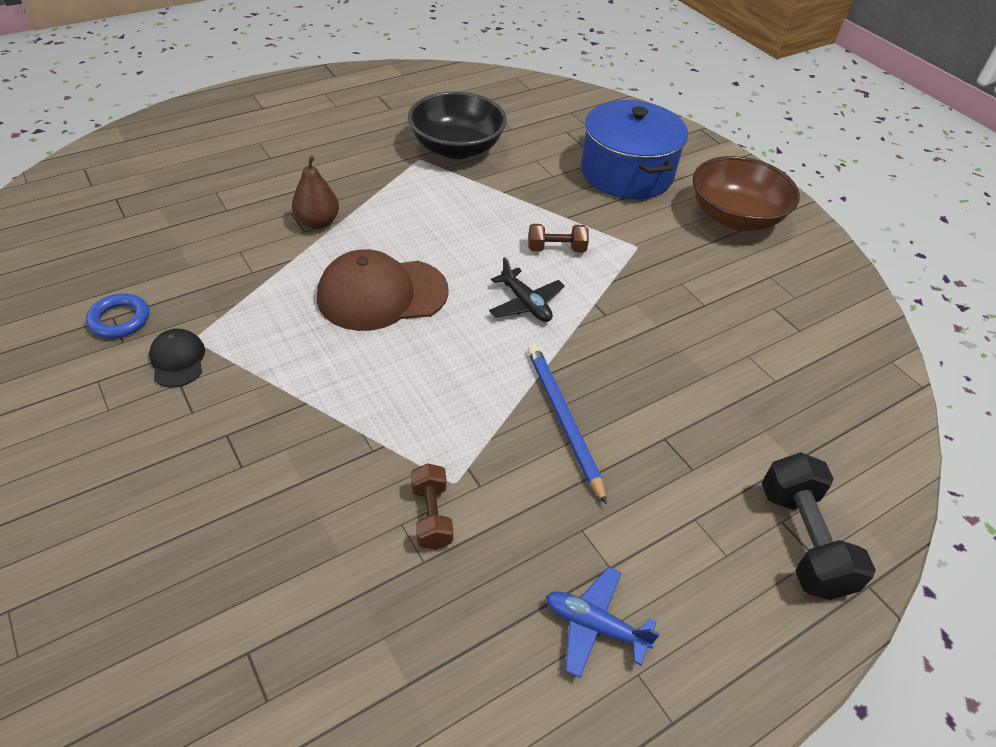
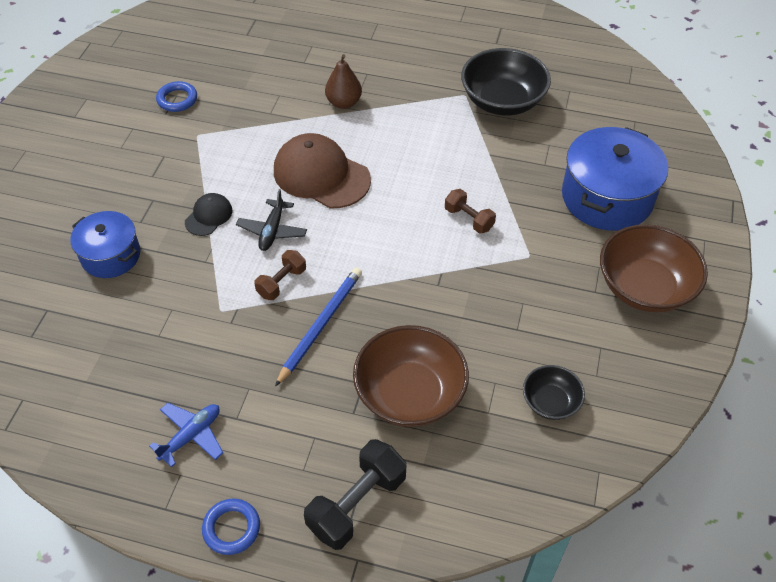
camera: 50 degrees right, 5 degrees up
black cap [149,329,205,388] -> black cap moved to [185,193,232,236]
brown dumbbell [411,463,453,550] -> brown dumbbell moved to [254,250,306,300]
black plane [489,257,565,322] -> black plane moved to [236,189,307,251]
blue plane [546,567,660,678] -> blue plane turned 60 degrees clockwise [149,403,223,467]
none -> blue pot [70,211,140,278]
none -> blue ring [202,498,260,555]
none -> brown bowl [353,325,469,427]
none -> black bowl [523,365,585,420]

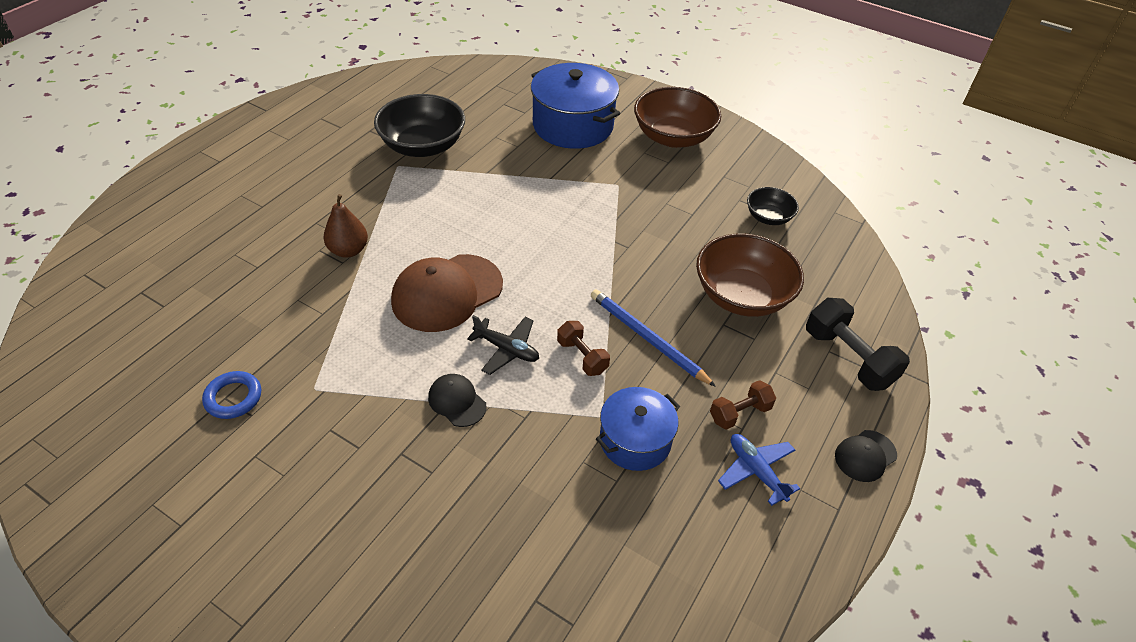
camera: 75 degrees left, 5 degrees down
blue pot [70,211,140,278] -> blue pot moved to [596,387,680,471]
blue ring [202,498,260,555] -> black cap [835,430,897,482]
brown dumbbell [445,189,496,234] -> brown dumbbell moved to [710,380,776,430]

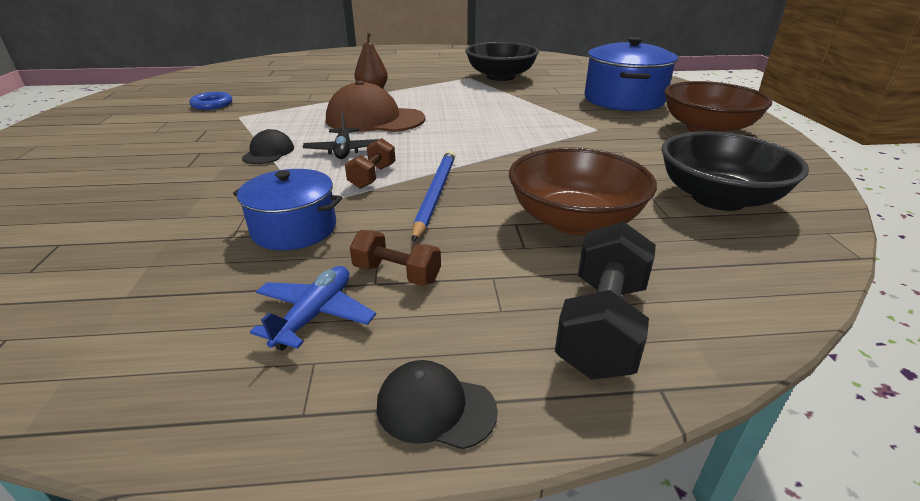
camera: 55 degrees right, 15 degrees down
black bowl [747,187,799,225] -> black bowl [661,132,809,211], size x1.85

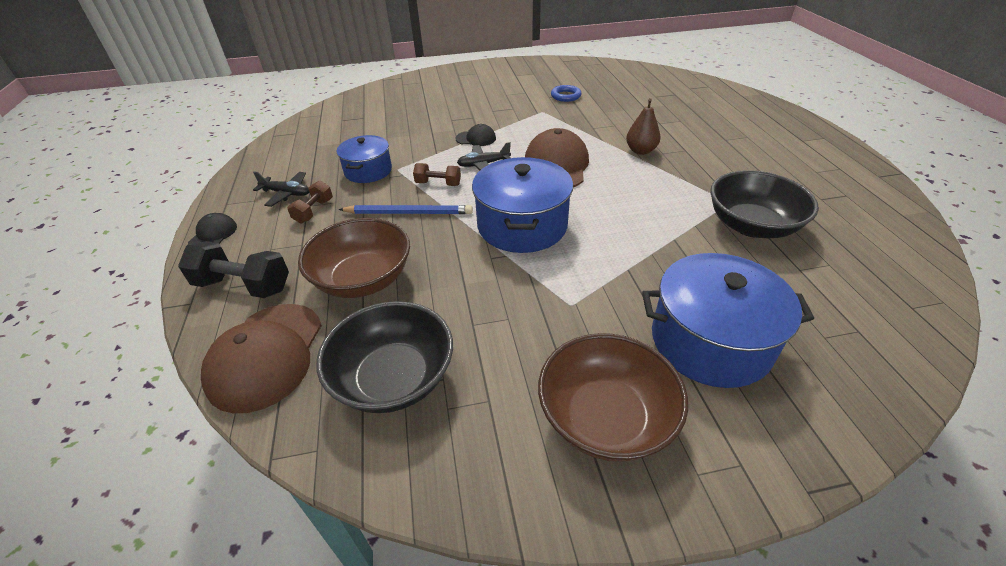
camera: 85 degrees right, 10 degrees up
blue plane [250,266,376,351] -> black plane [253,171,309,207]
none -> brown cap [201,304,322,413]
none -> blue pot [472,157,573,253]

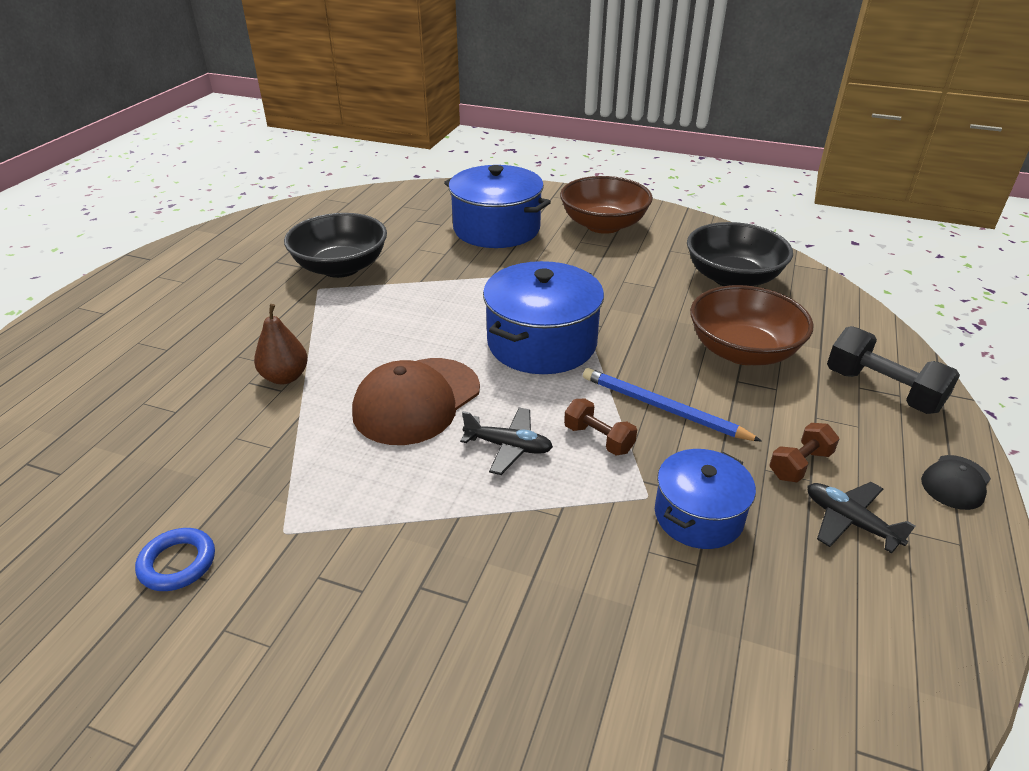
camera: 150 degrees left, 5 degrees down
brown cap [201,304,322,413] -> none
black cap [456,124,496,146] -> none

